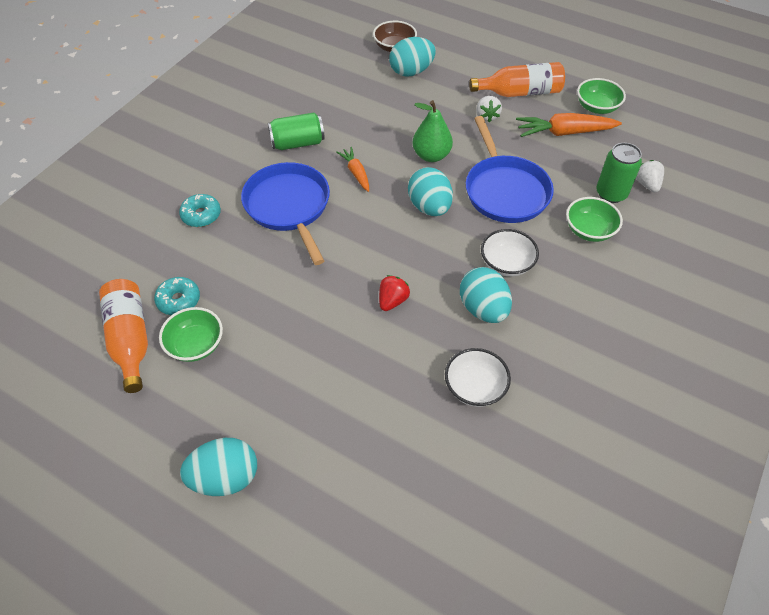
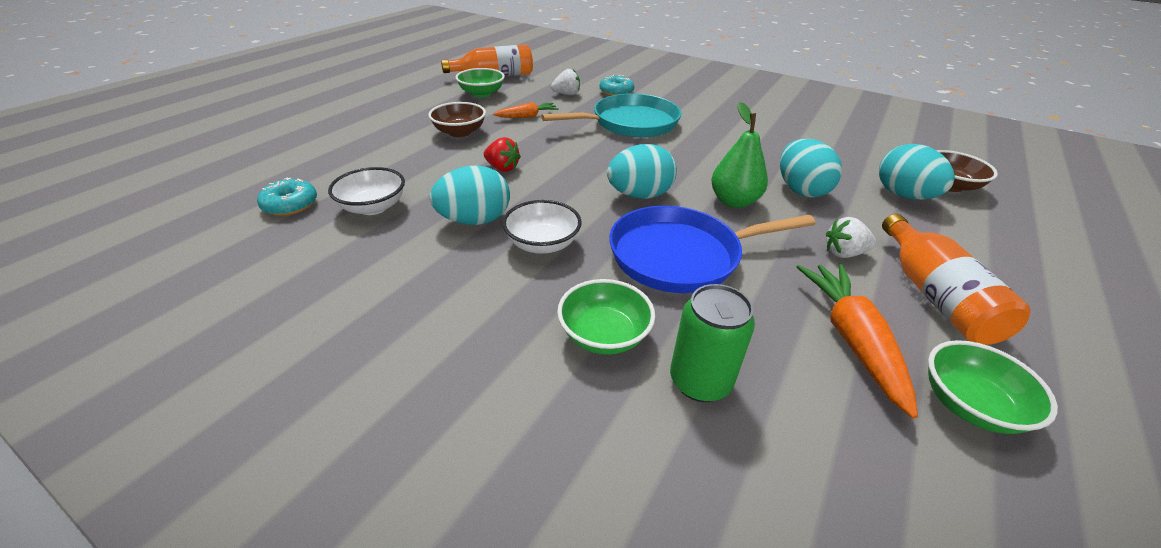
camera: 90 degrees right, 15 degrees down
turquoise donut [154,277,200,315] -> turquoise donut moved to [257,178,317,216]
turquoise egg [180,438,257,496] -> turquoise egg moved to [780,139,842,198]
blue pan [241,162,330,265] -> turquoise pan [541,93,682,138]
green can [268,113,325,150] -> none
orange carrot [337,147,369,192] -> orange carrot moved to [493,102,559,118]
white strawberry [636,160,664,192] -> white strawberry moved to [551,69,580,95]
none -> brown bowl [428,102,486,137]

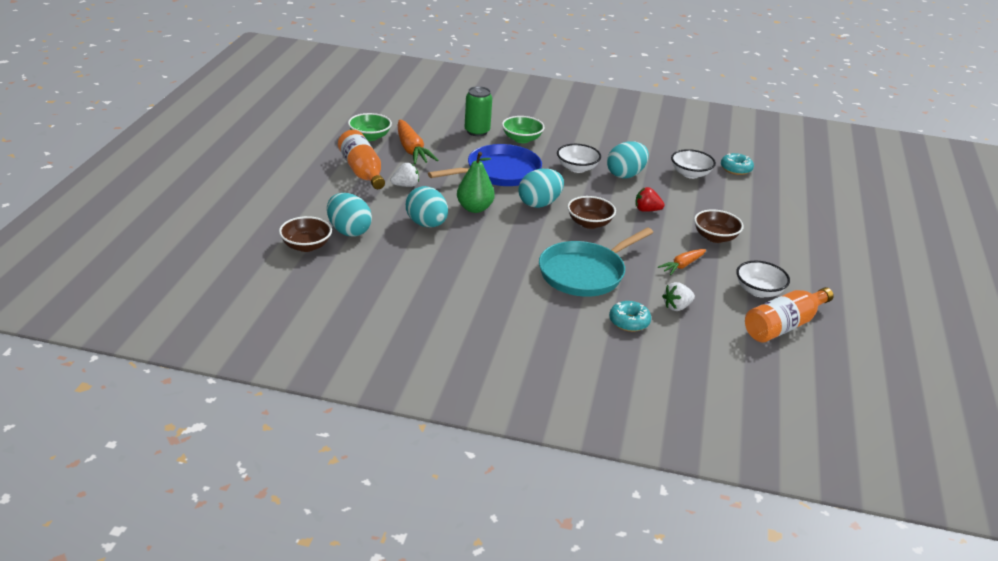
camera: 160 degrees right, 5 degrees down
green bowl [455,68,505,98] -> white bowl [736,261,790,298]
none -> brown bowl [567,196,616,229]

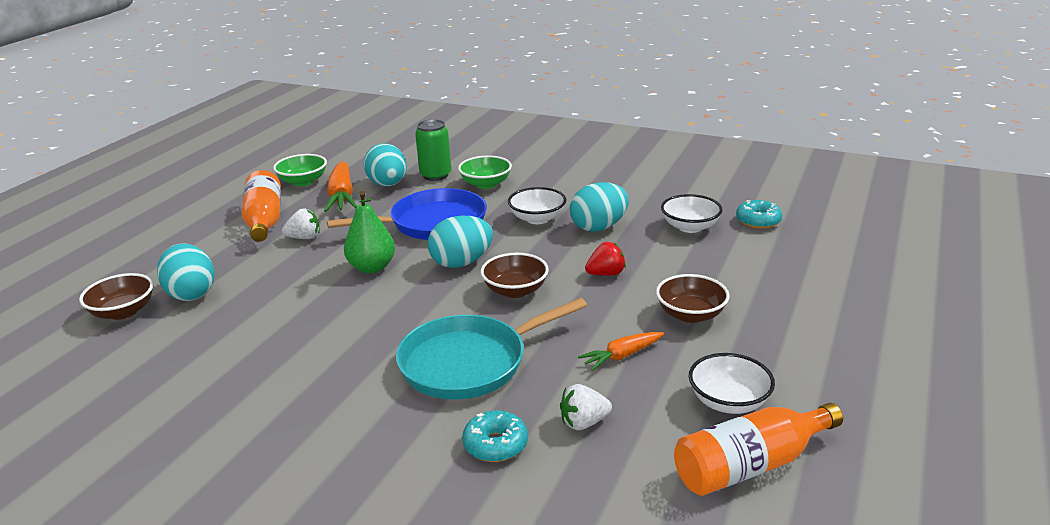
camera: 15 degrees right, 5 degrees down
turquoise egg [406,186,448,227] -> turquoise egg moved to [363,143,407,187]
red strawberry [635,187,665,212] -> red strawberry turned 135 degrees clockwise [585,242,626,276]

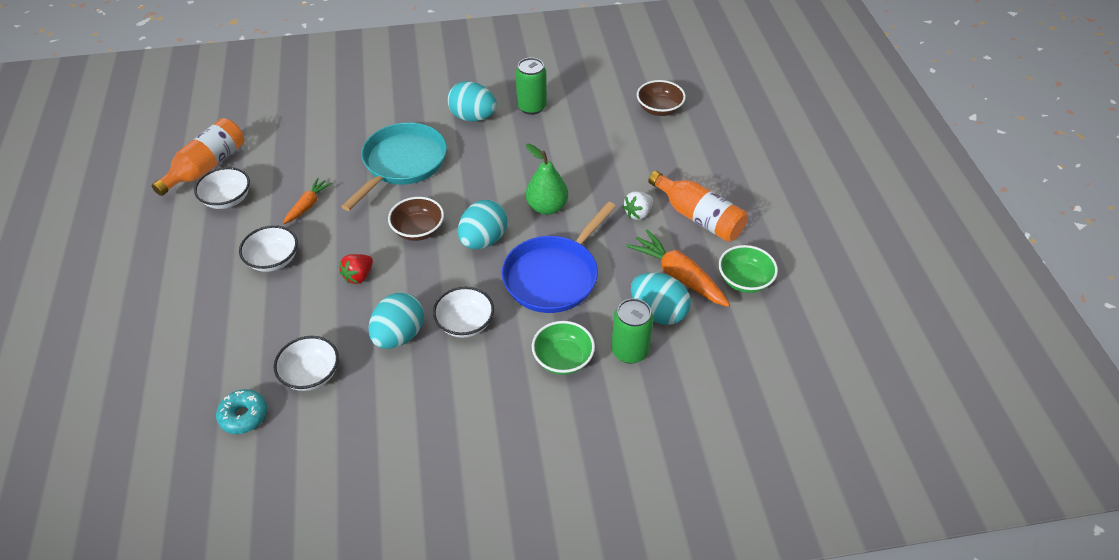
camera: 145 degrees right, 20 degrees up
turquoise egg [157,243,215,301] -> turquoise egg moved to [447,81,497,121]
turquoise donut [462,410,528,462] -> none
white strawberry [560,384,612,430] -> none
brown bowl [656,274,730,323] -> white bowl [239,225,298,272]
none -> green can [516,58,547,115]

